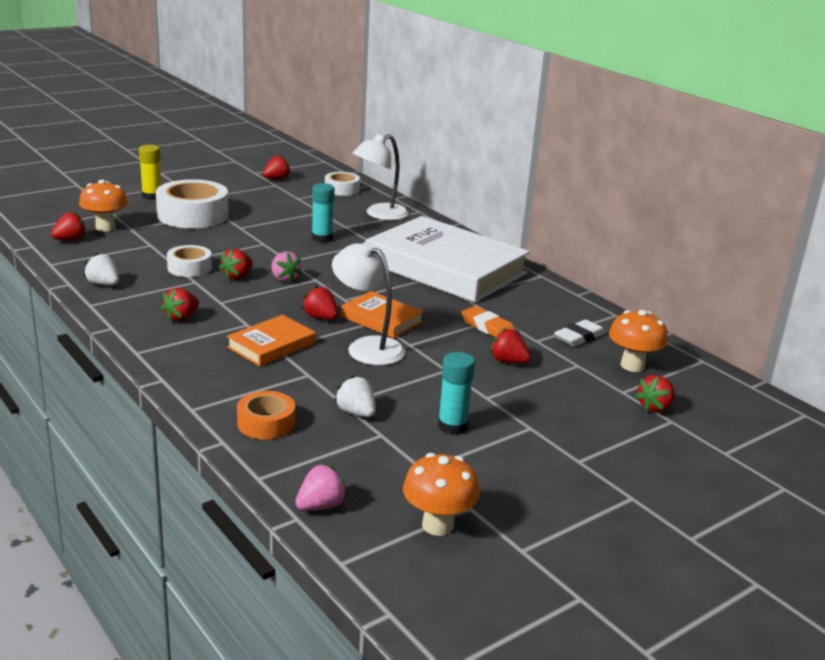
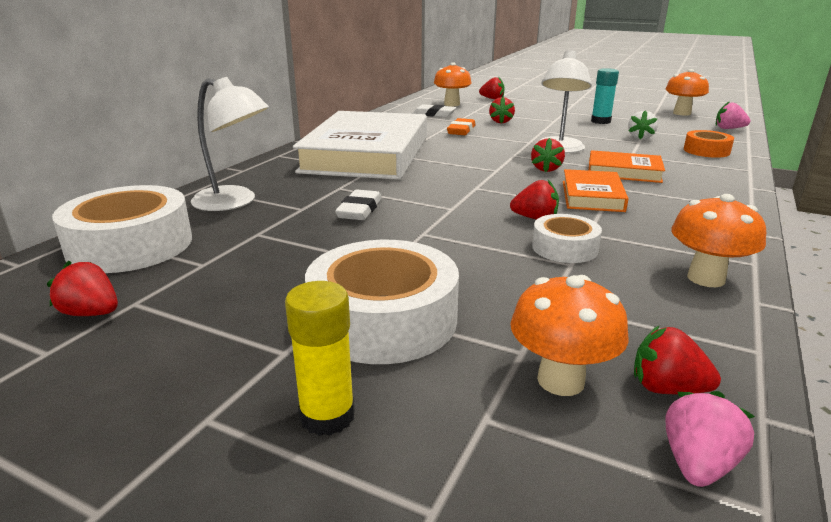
camera: 115 degrees left, 0 degrees up
white strawberry [83,253,119,285] -> orange mushroom [671,194,766,287]
red strawberry [161,288,199,321] -> none
pink strawberry [271,252,302,282] -> pink strawberry moved to [665,391,755,487]
turquoise glue stick [312,183,335,243] -> white eraser [335,189,382,220]
white tape [325,172,360,196] -> white tape [52,185,192,273], size x1.82
orange book [341,291,424,338] -> orange book moved to [563,169,628,212]

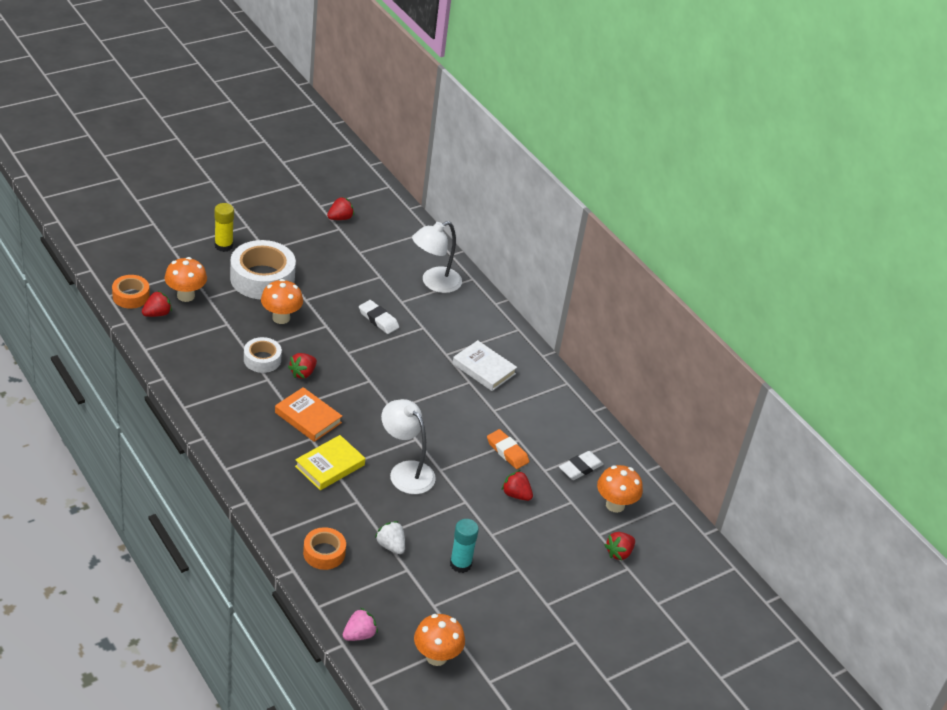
camera: 115 degrees right, 15 degrees up
white tape [52,185,192,273] -> none
white book [293,111,427,180] -> white book [452,340,517,391], size x0.45
red strawberry [531,138,565,172] -> none
orange book [589,150,665,183] -> yellow book [295,435,365,490]
pink strawberry [665,391,755,487] -> orange tape [112,275,150,309]
orange mushroom [671,194,766,287] -> orange mushroom moved to [261,279,303,324]

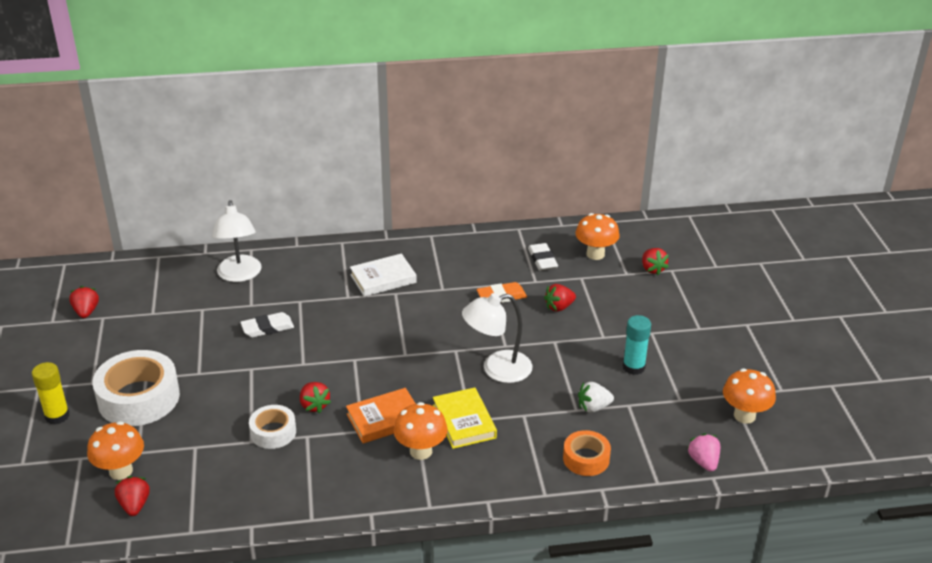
camera: 60 degrees left, 5 degrees down
orange tape [112,275,150,309] -> none
orange mushroom [261,279,303,324] -> orange mushroom moved to [393,402,448,460]

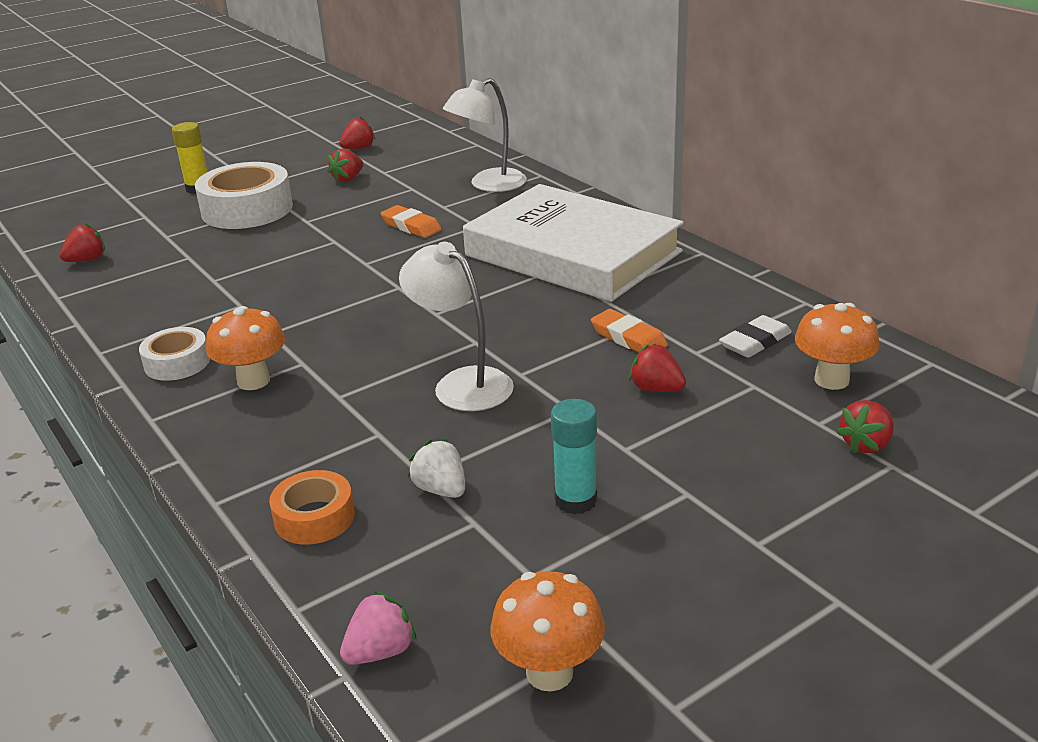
camera: 65 degrees right, 5 degrees down
orange mushroom [87,421,144,480] -> none
white eraser [240,312,294,337] -> orange eraser [381,205,442,238]
white tape [249,405,296,449] -> white tape moved to [139,327,210,381]
red strawberry [300,382,331,413] -> red strawberry moved to [327,149,363,183]
orange book [346,388,416,443] -> none
white book [350,253,417,297] -> white book [463,184,684,302], size x2.22
yellow book [433,387,497,449] -> none

